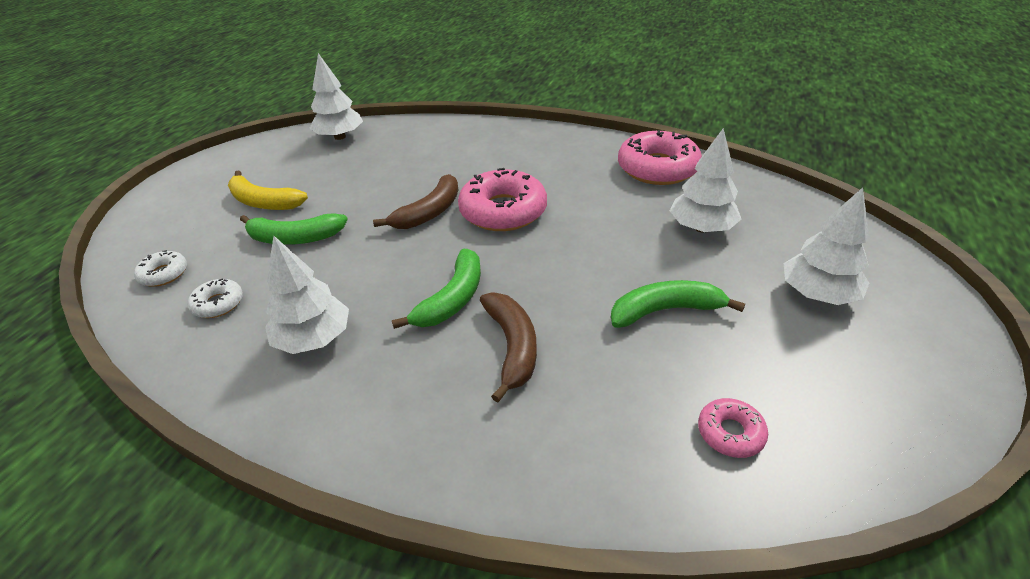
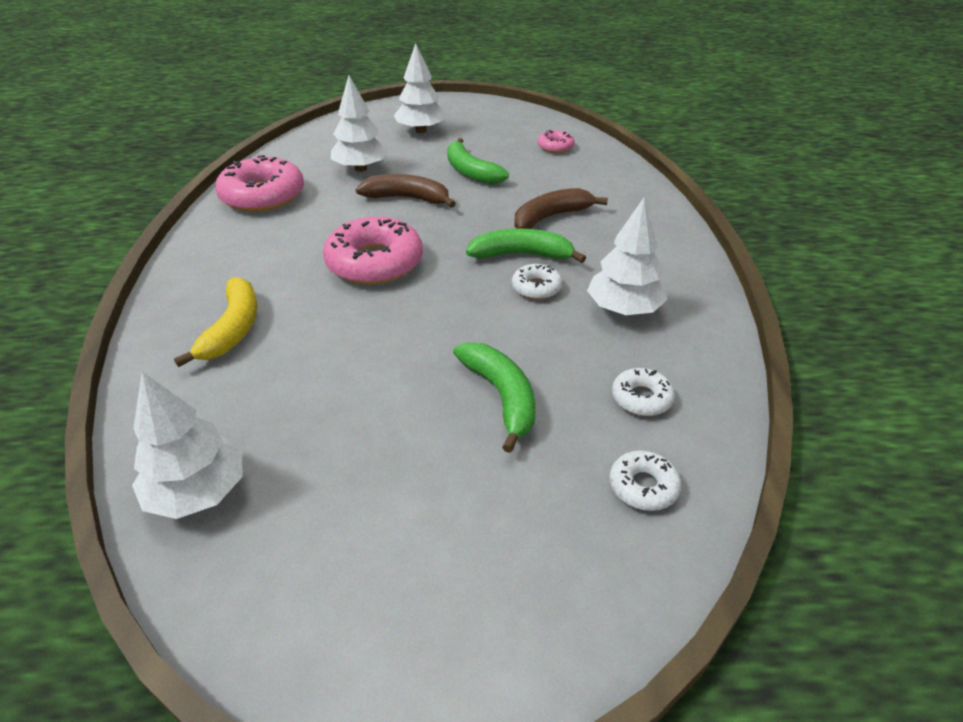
camera: 115 degrees left, 0 degrees up
yellow banana [228,170,308,210] -> yellow banana moved to [174,277,257,367]
brown banana [373,174,458,229] -> brown banana moved to [355,174,456,208]
none -> white donut [512,264,562,299]

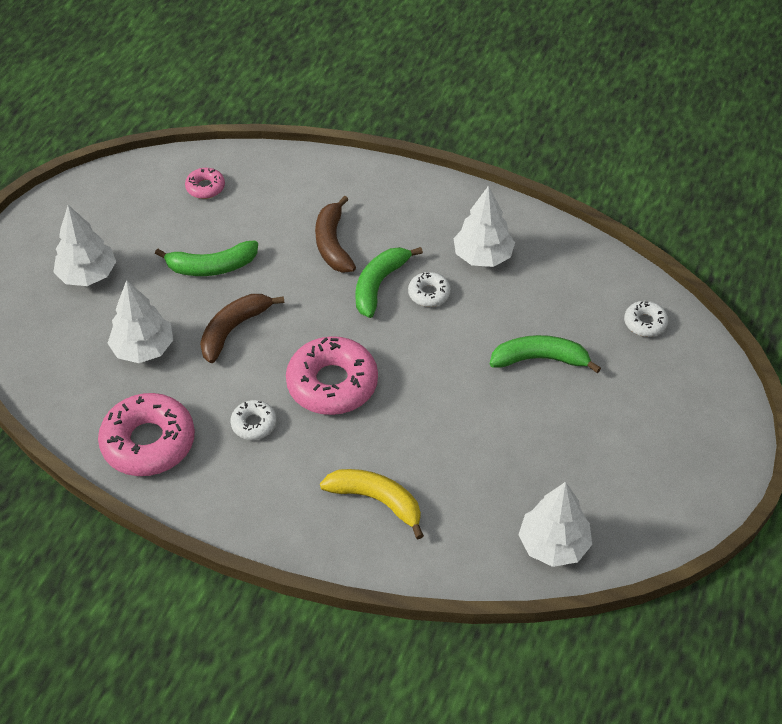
camera: 65 degrees left, 10 degrees up
white donut [612,368,675,416] -> white donut moved to [230,400,277,440]

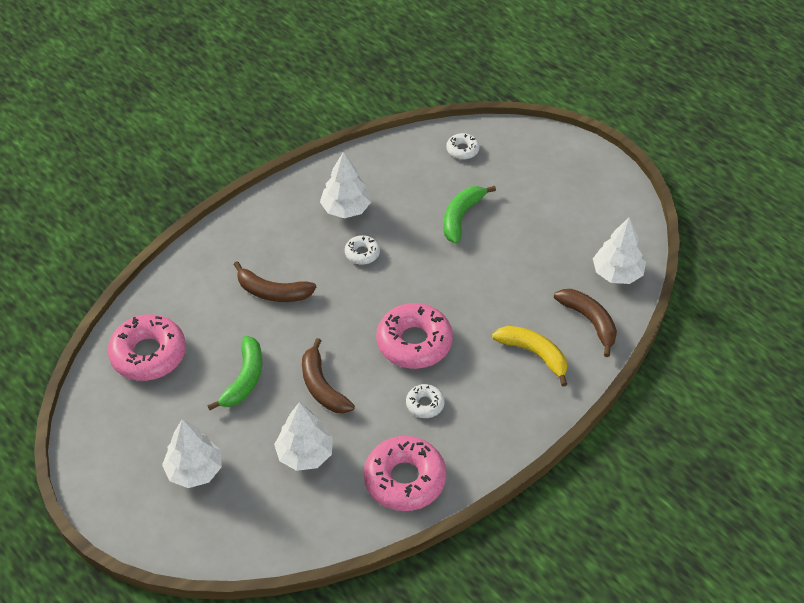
camera: 65 degrees left, 0 degrees up
pink donut [185,168,225,199] -> pink donut [108,314,186,381], size x2.04
yellow banana [320,469,424,539] -> yellow banana turned 75 degrees clockwise [492,326,567,387]
green banana [355,247,423,318] -> none
none -> brown banana [554,289,617,357]

